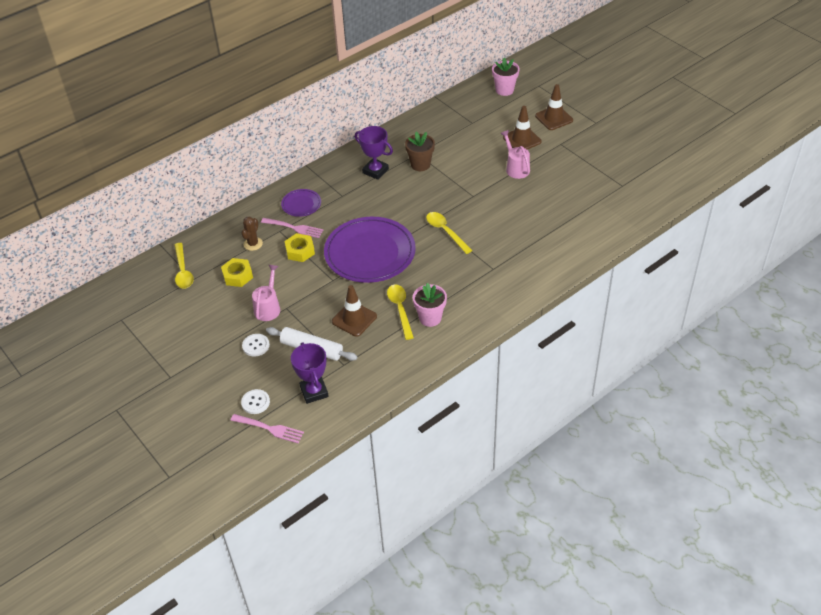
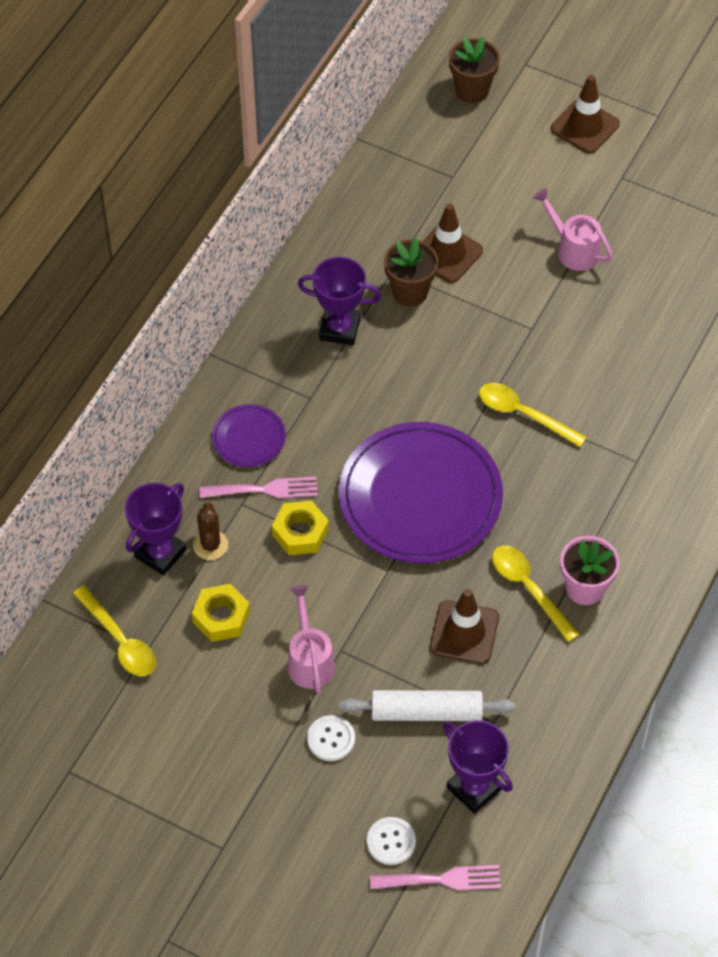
camera: 25 degrees left, 10 degrees up
pink flower pot [492,58,520,96] -> brown flower pot [449,37,500,103]
brown traffic cone [503,106,542,149] -> brown traffic cone moved to [422,204,483,283]
none -> purple trophy [125,483,186,576]

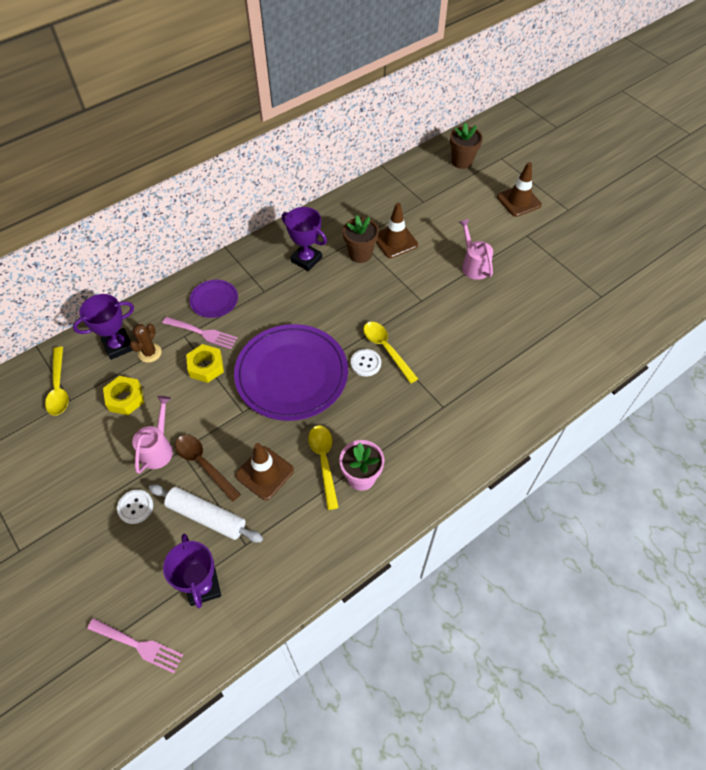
camera: 25 degrees right, 0 degrees up
white button [367,817,416,865] -> white button moved to [351,349,381,377]
none -> brown spoon [175,435,241,502]

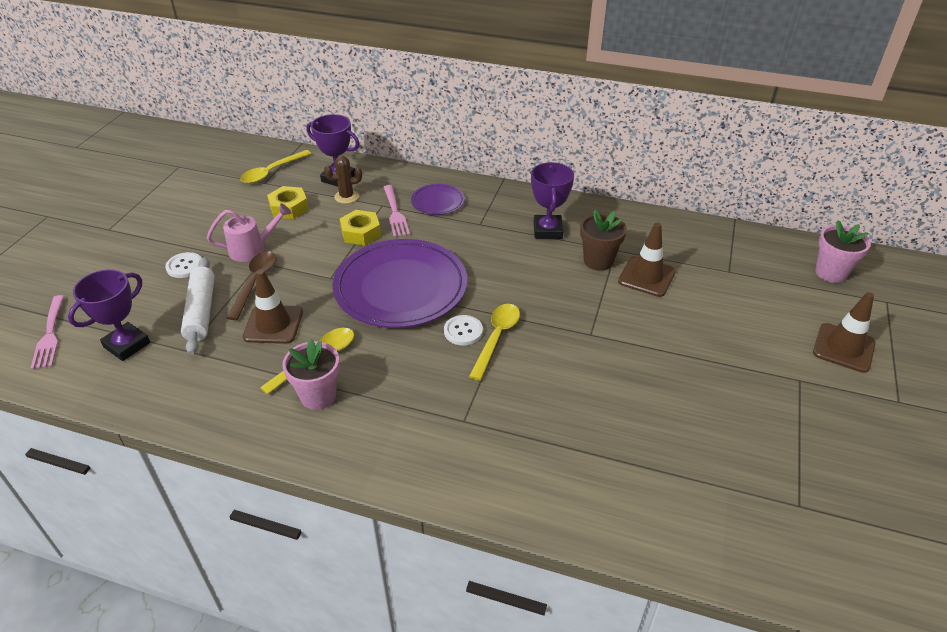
camera: 55 degrees right, 15 degrees down
brown flower pot [450,123,483,169] -> pink flower pot [815,220,871,283]
pink watering can [459,219,493,280] -> none

